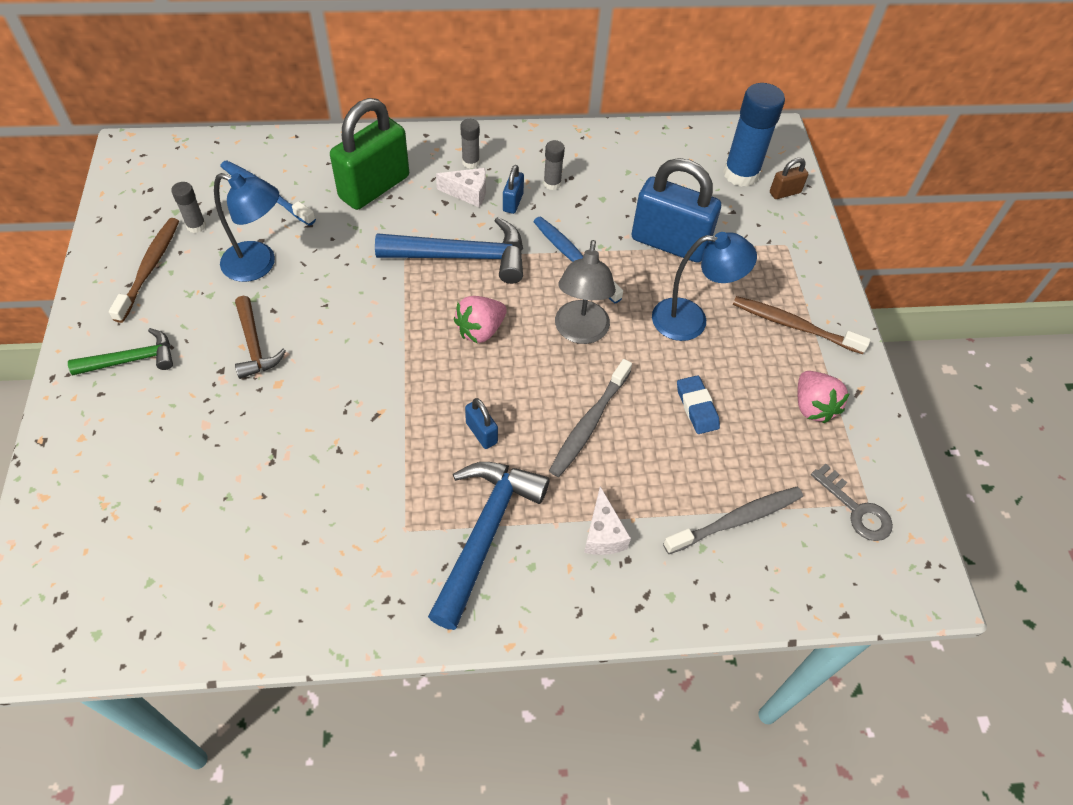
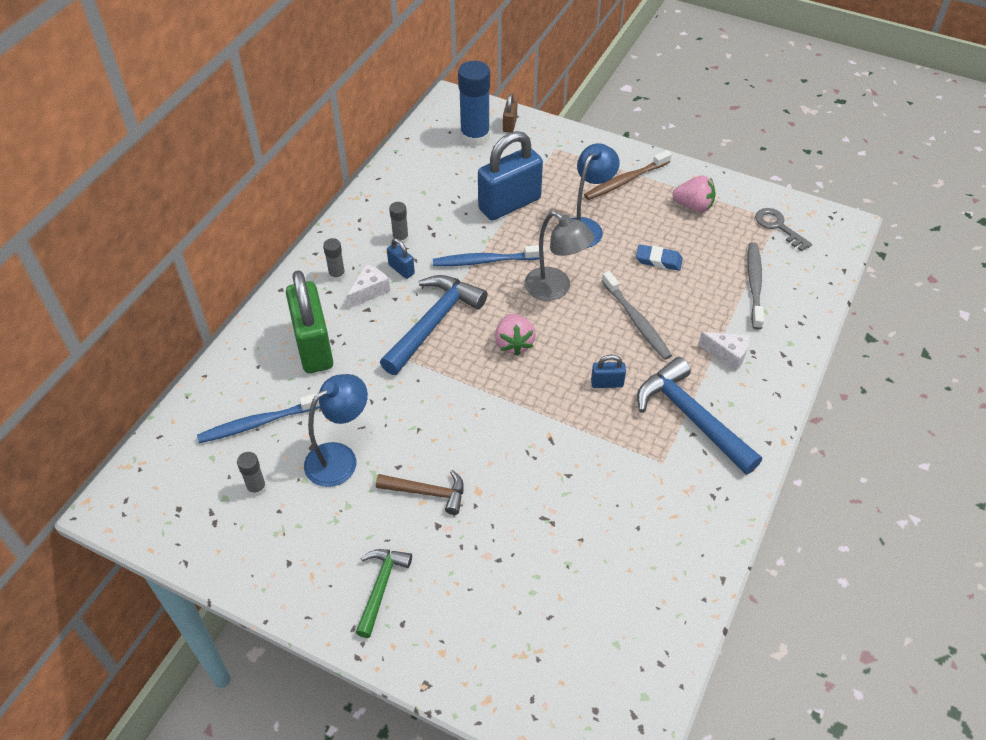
camera: 55 degrees left, 5 degrees down
brown toothbrush [109,218,179,323] -> none
grey key [811,463,893,541] -> grey key turned 120 degrees counterclockwise [755,208,812,251]

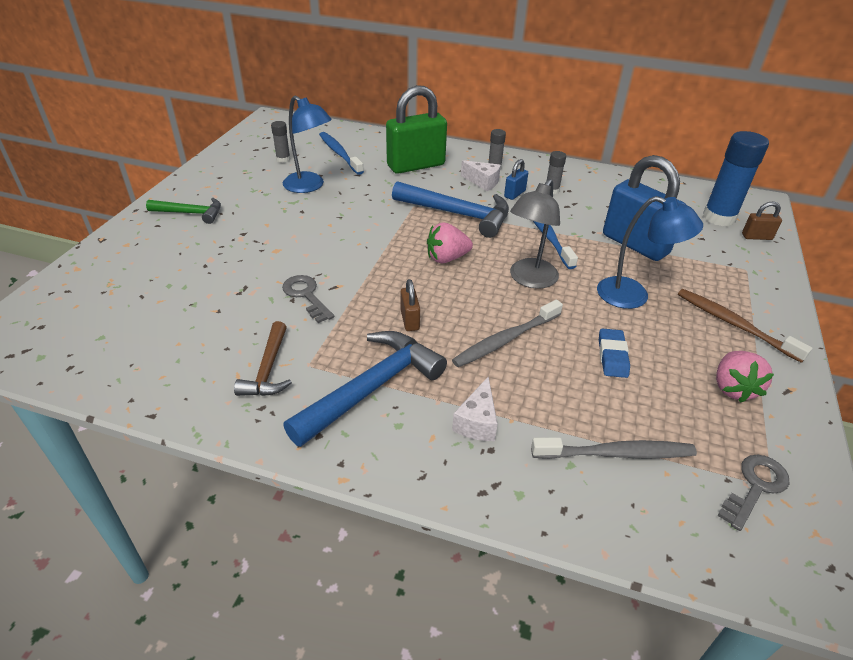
camera: 80 degrees right, 10 degrees down
brown hammer [376,470,464,515] -> brown hammer moved to [234,321,292,396]
blue padlock [591,354,626,388] -> brown padlock [401,279,420,331]
none -> grey key [282,275,334,323]

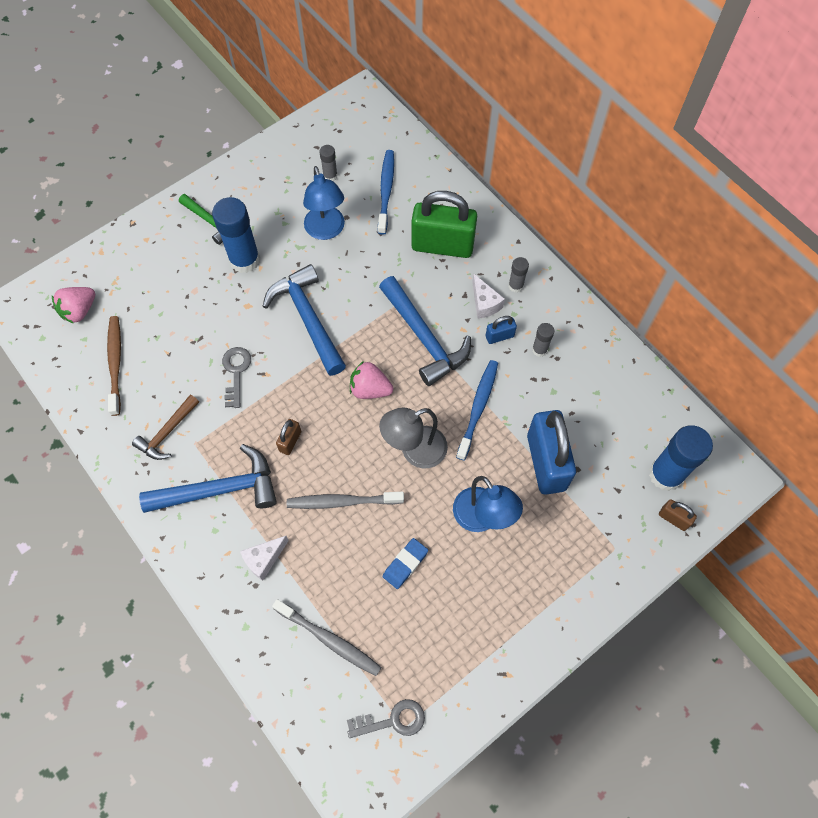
camera: 35 degrees right, 25 degrees up
brown toothbrush [678,289,812,363] -> brown toothbrush moved to [107,316,121,416]
pink strawberry [716,351,774,403] -> pink strawberry moved to [52,287,95,324]
none -> blue glue stick [212,197,260,273]
none -> blue hammer [262,264,346,376]

